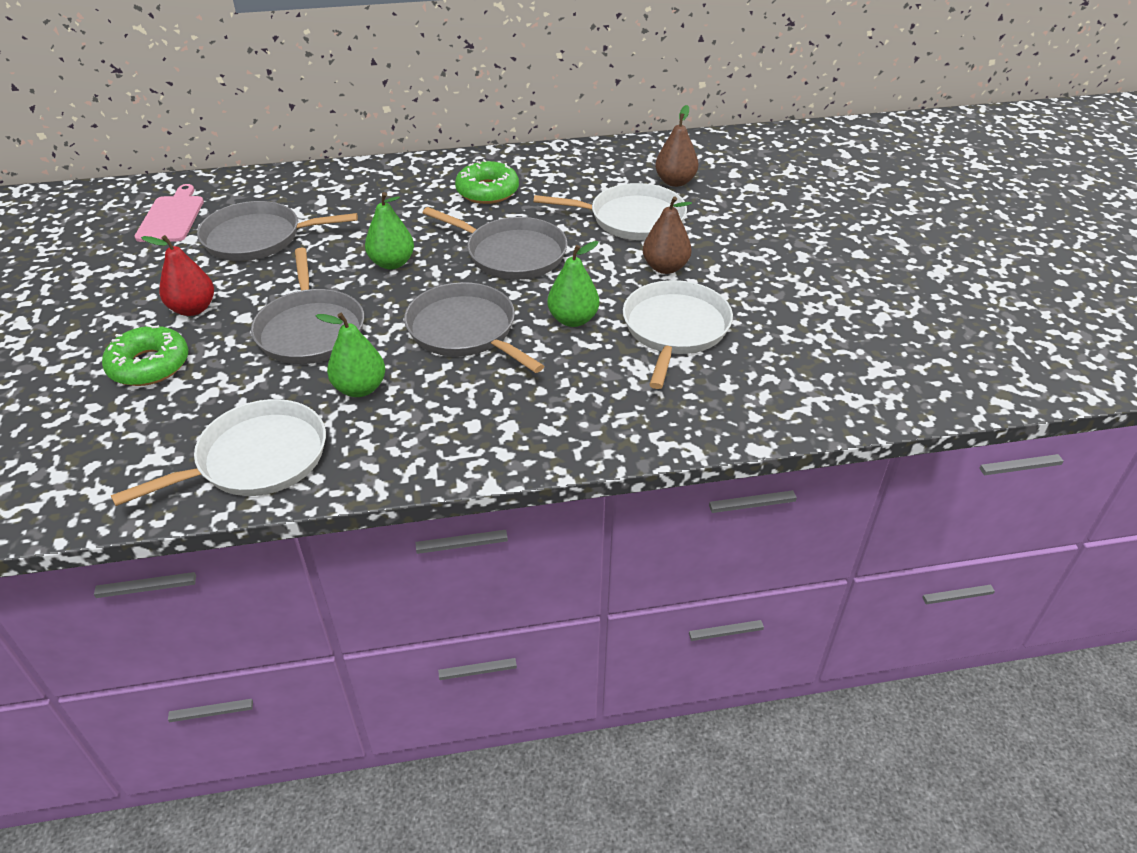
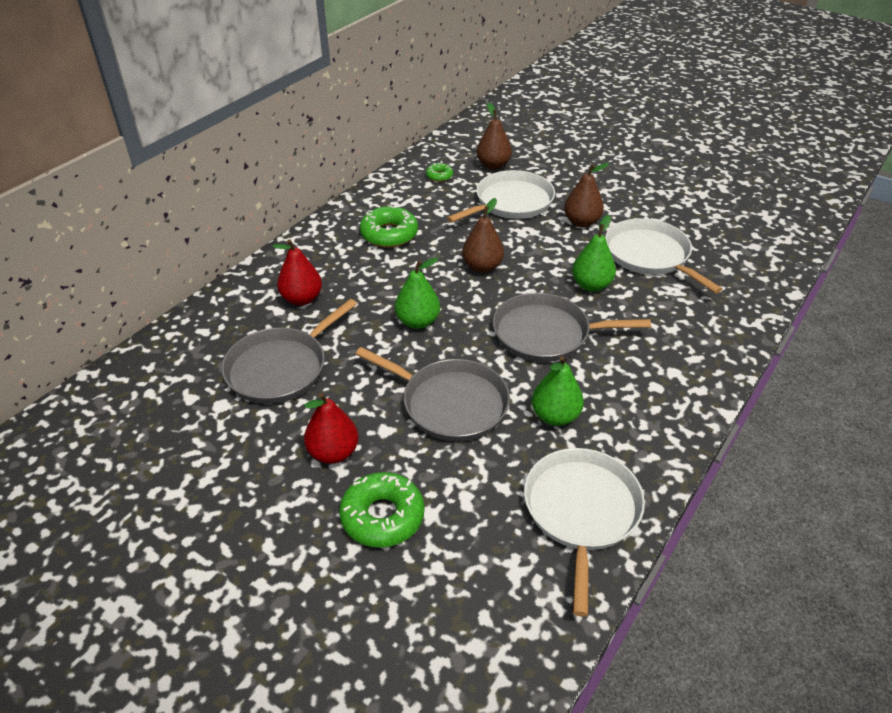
camera: 45 degrees left, 0 degrees up
pink cutting board [134,184,204,242] -> none
grey pan [423,207,568,280] -> brown pear [462,198,504,273]
none -> red pear [272,239,322,305]
none -> green donut [426,163,453,182]

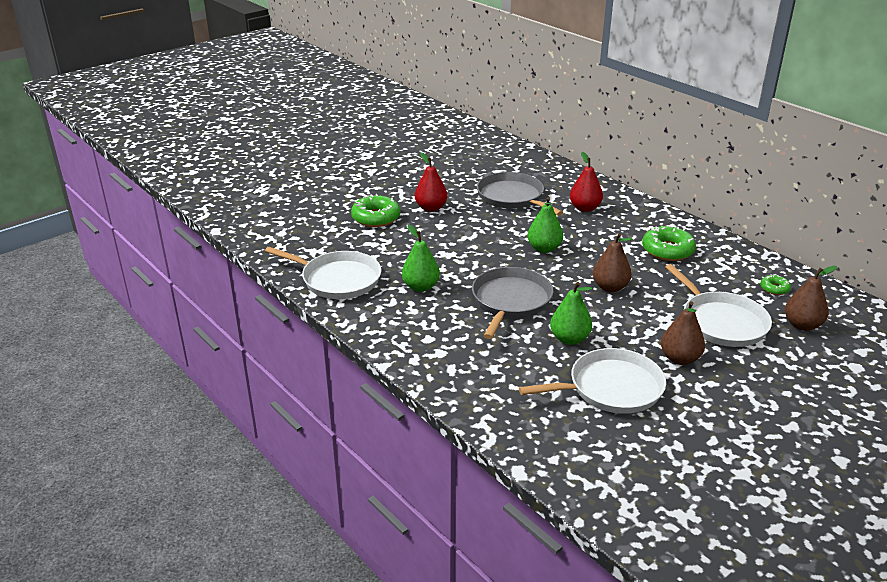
camera: 105 degrees right, 10 degrees down
grey pan [356,347,510,442] -> none

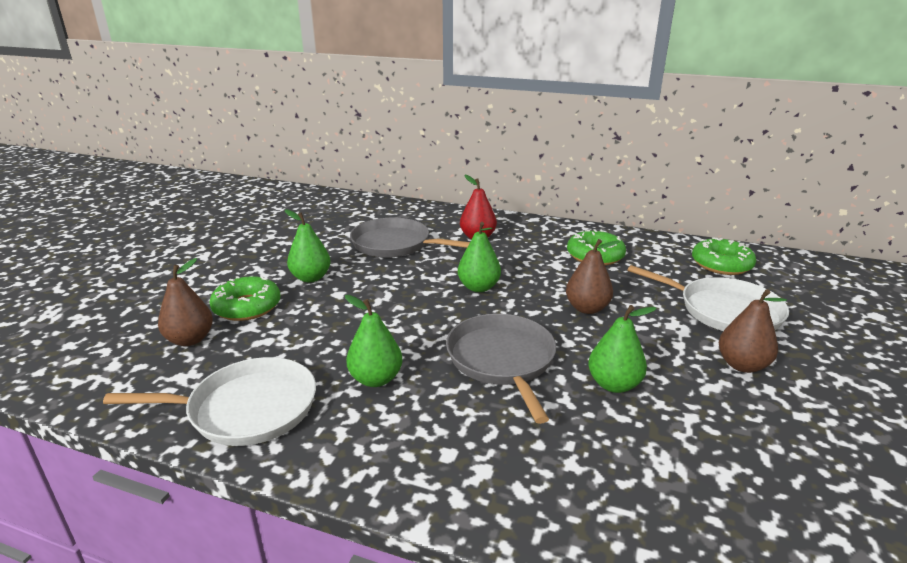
camera: 30 degrees left, 5 degrees down
red pear [415,153,447,212] -> green pear [285,209,331,282]
white pan [519,348,666,414] -> none
green donut [760,274,791,295] -> green donut [692,237,757,275], size x1.92
brown pear [785,266,837,331] -> brown pear moved to [158,258,213,346]

